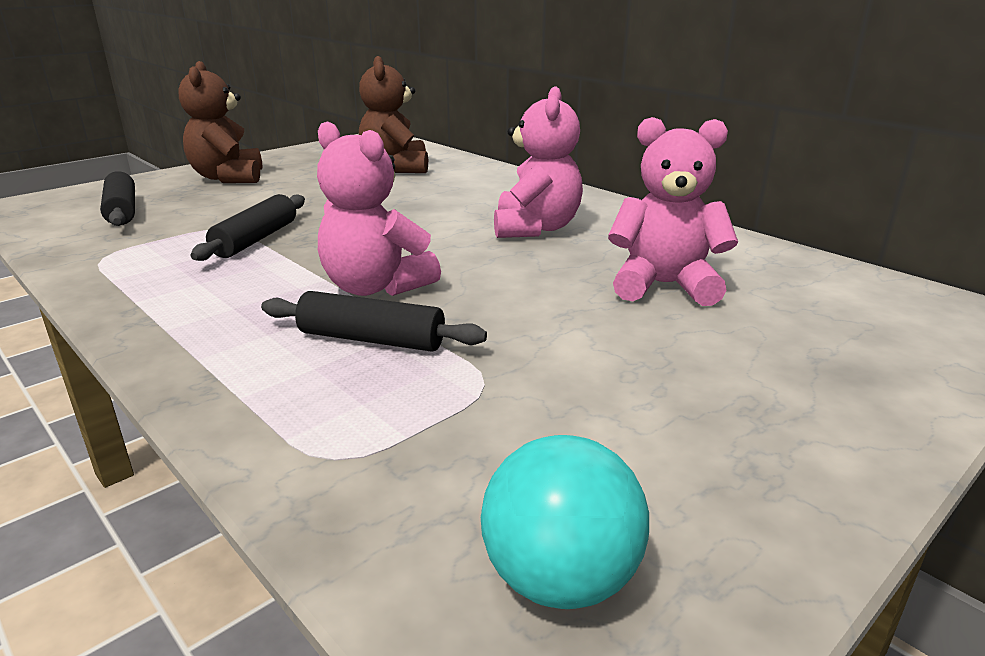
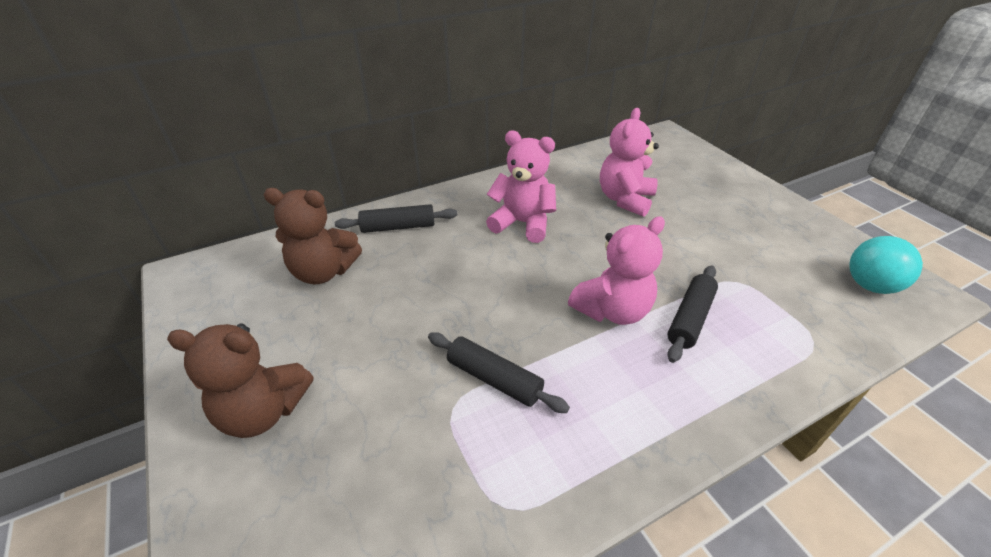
camera: 75 degrees left, 15 degrees up
black rolling pin [100,171,135,226] -> black rolling pin moved to [335,204,457,233]

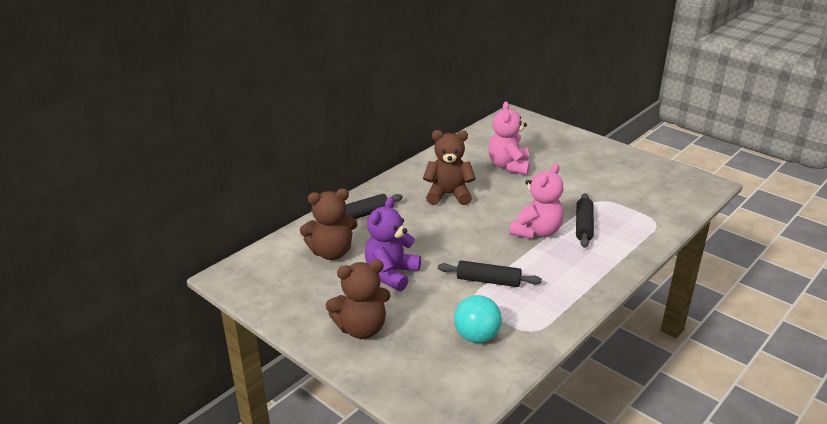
camera: 20 degrees left, 10 degrees down
pink teddy bear [486,130,556,243] -> brown teddy bear [423,130,476,205]
turquoise ball [849,236,923,294] -> turquoise ball moved to [454,295,502,343]
none -> purple teddy bear [365,197,421,291]

